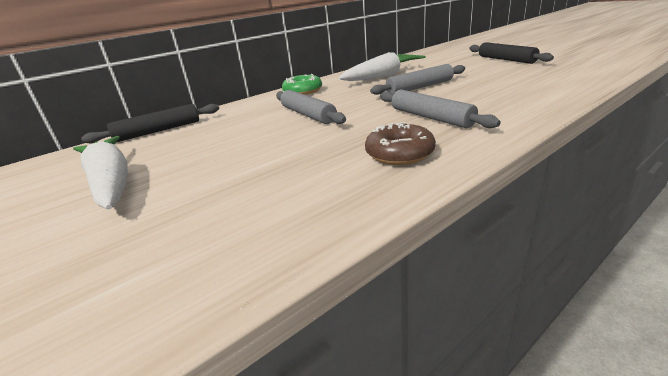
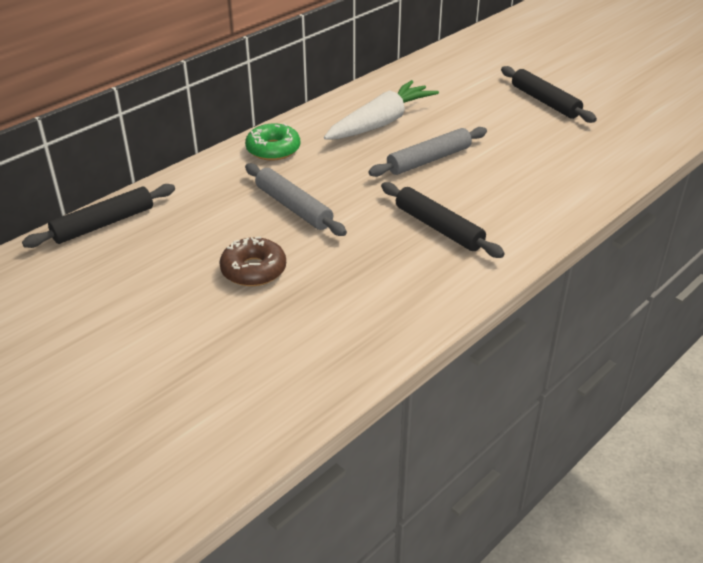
camera: 10 degrees left, 10 degrees up
white carrot [73,136,128,209] -> none
brown donut [365,122,436,165] -> brown donut moved to [219,236,286,286]
grey rolling pin [380,89,501,128] -> black rolling pin [381,182,505,258]

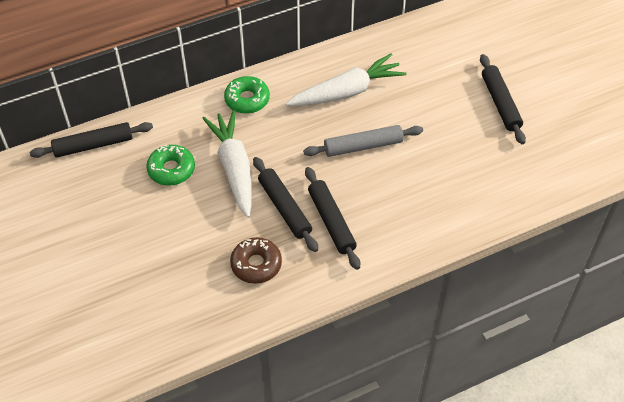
camera: 20 degrees right, 15 degrees up
brown donut [219,236,286,286] -> brown donut moved to [230,237,282,284]
grey rolling pin [245,163,347,236] -> white carrot [202,110,252,218]
none -> green donut [146,145,195,186]
none -> black rolling pin [253,157,318,252]

